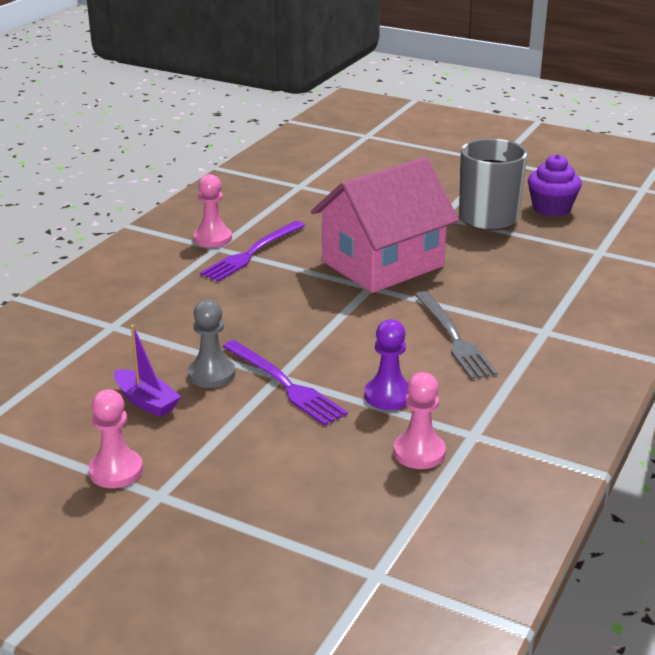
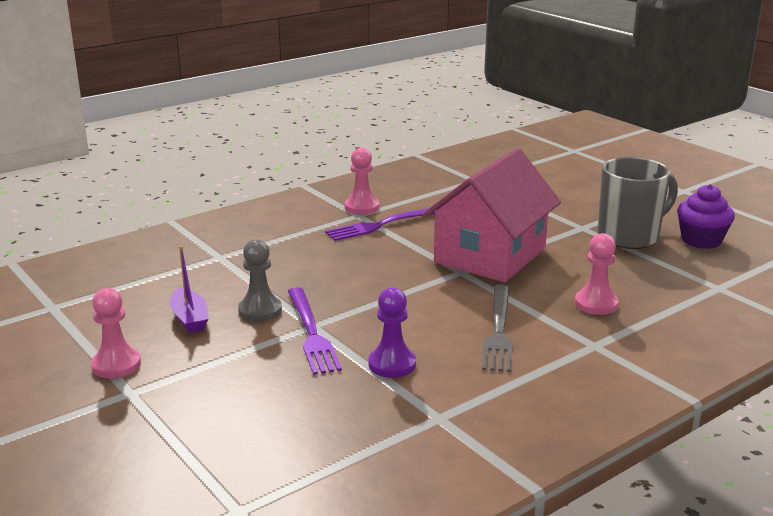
camera: 25 degrees right, 5 degrees down
pink house [311,157,459,293] -> pink house turned 45 degrees counterclockwise [423,148,561,282]
pink pawn [393,372,446,469] -> pink pawn moved to [575,233,619,315]

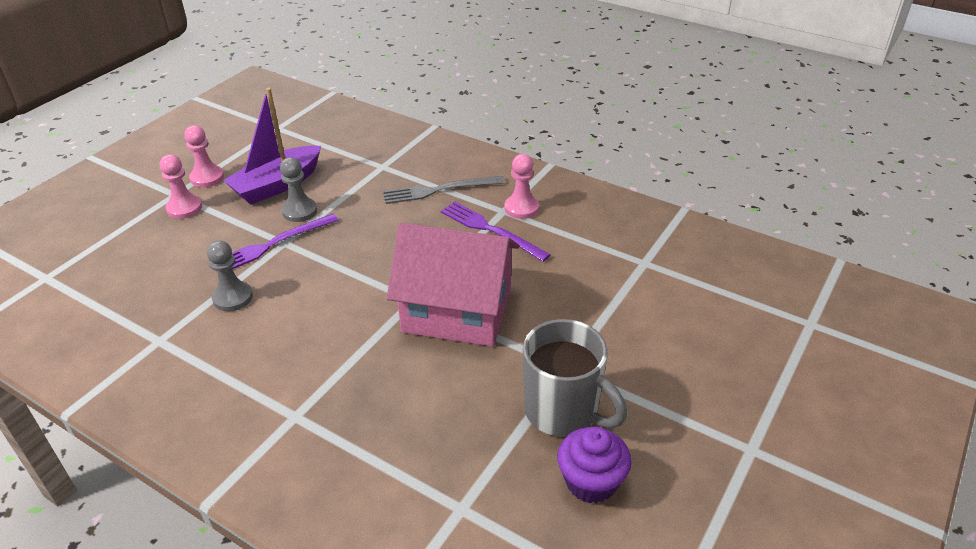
camera: 70 degrees right, 15 degrees up
purple boat [170,246,209,333] -> purple boat [223,88,321,205], size x1.78
purple pawn [368,287,416,378] -> grey pawn [207,240,253,311]
grey fork [482,284,513,372] -> grey fork moved to [383,176,505,204]
pink pawn [575,233,619,315] -> pink pawn moved to [160,154,202,219]

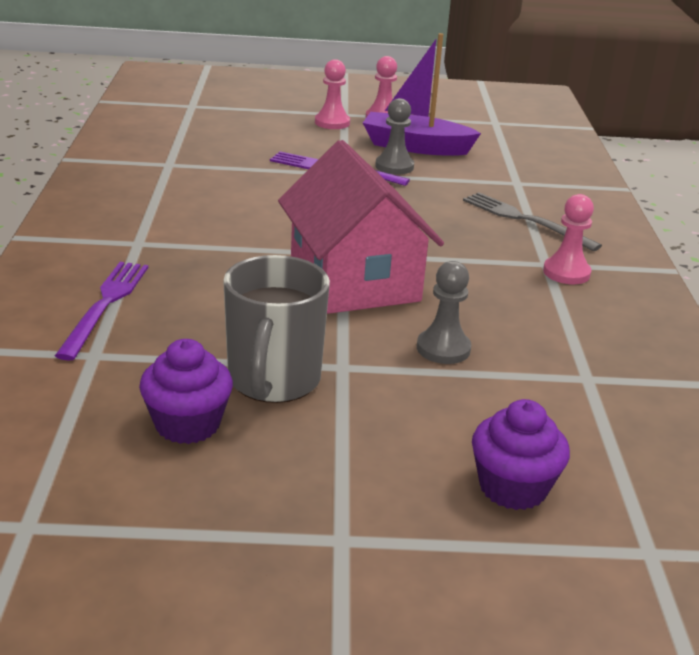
camera: 55 degrees right, 10 degrees down
grey pawn [207,240,253,311] -> grey pawn moved to [417,261,471,364]
purple fork [441,202,551,262] -> purple fork moved to [55,262,148,361]
none -> purple cupcake [472,399,570,510]

